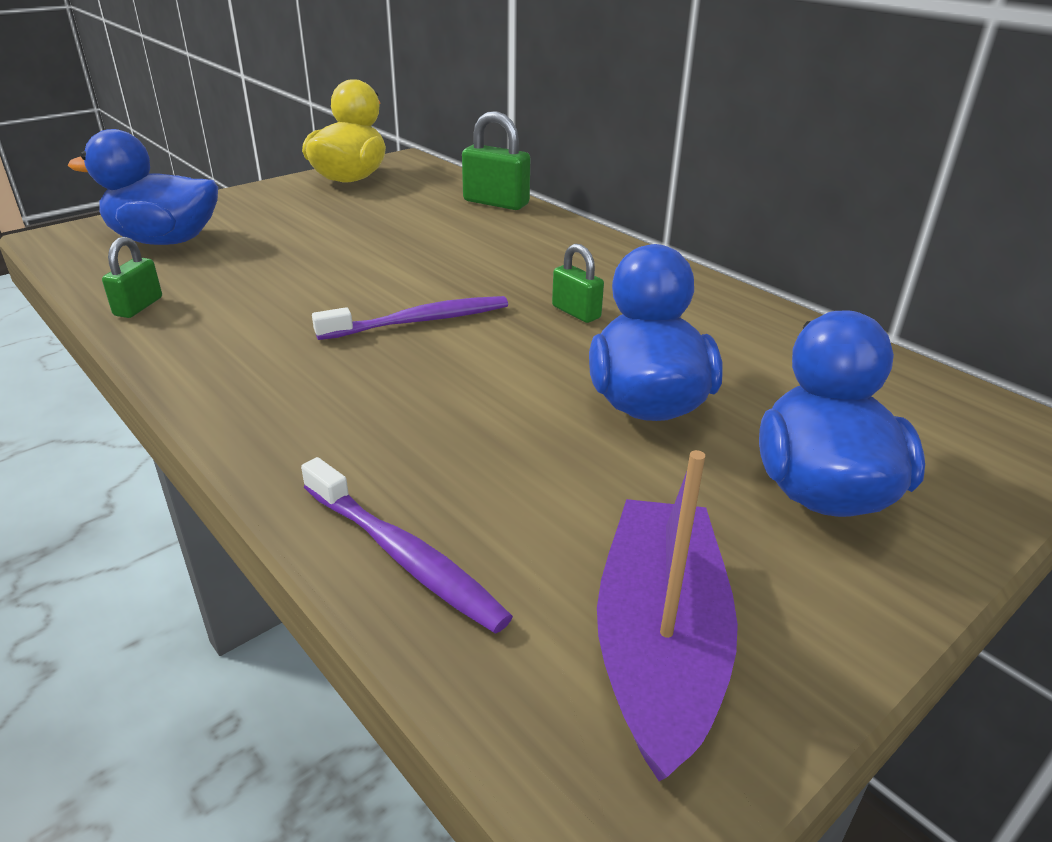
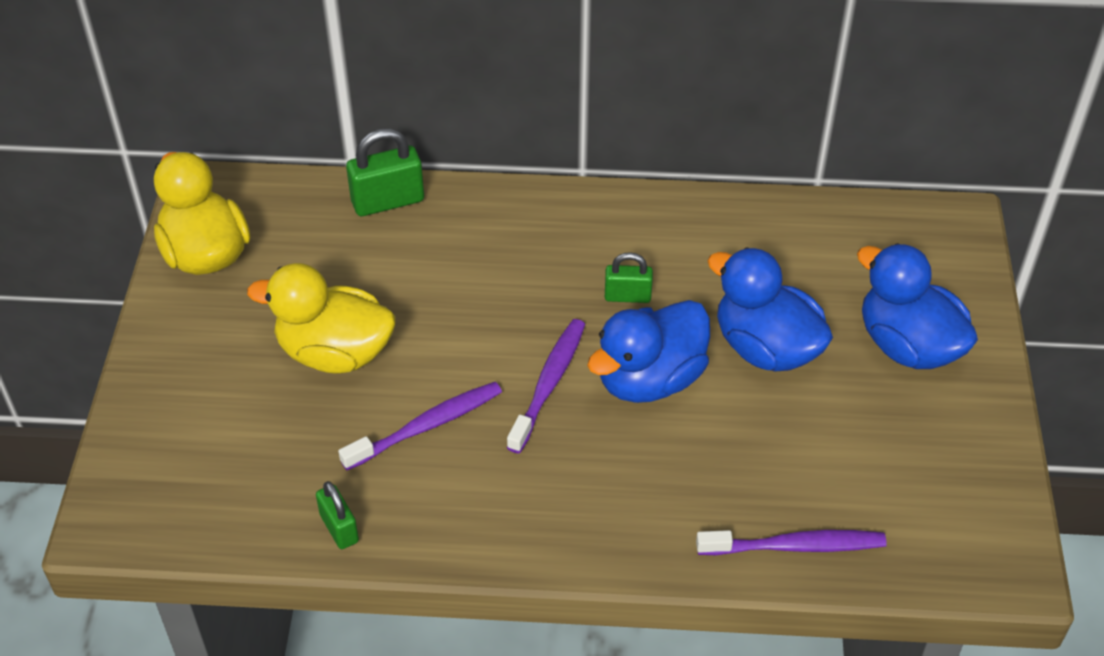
camera: 45 degrees left, 15 degrees up
blue duck [68,129,218,245] -> blue duck moved to [587,300,710,403]
purple boat [597,450,738,781] -> none
none -> yellow duck [247,263,395,374]
none -> purple toothbrush [338,382,502,470]

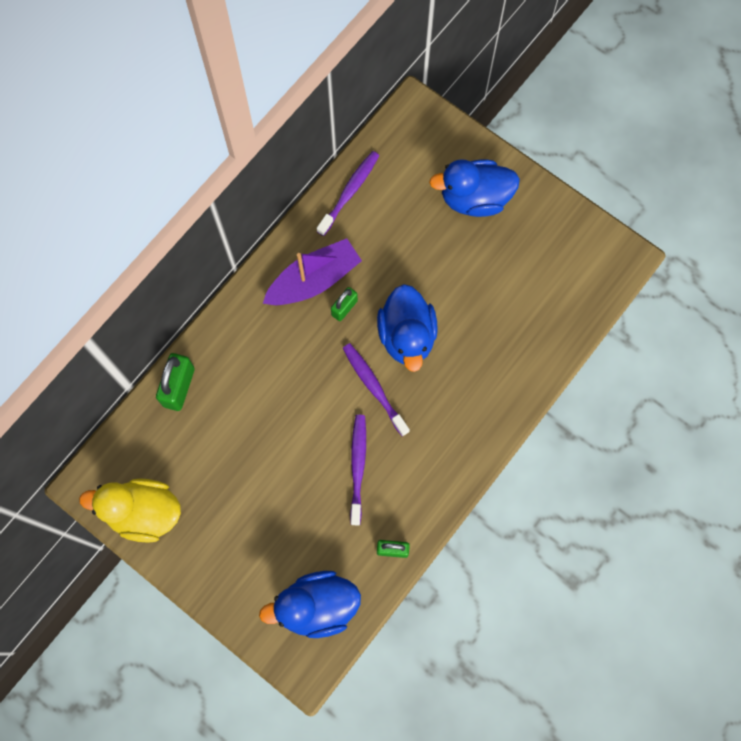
camera: 55 degrees left, 25 degrees up
yellow duck [247,263,395,374] -> none
purple toothbrush [696,530,887,555] -> purple toothbrush moved to [317,151,379,236]
blue duck [707,247,833,372] -> blue duck moved to [259,571,361,638]
none -> purple boat [263,238,362,305]

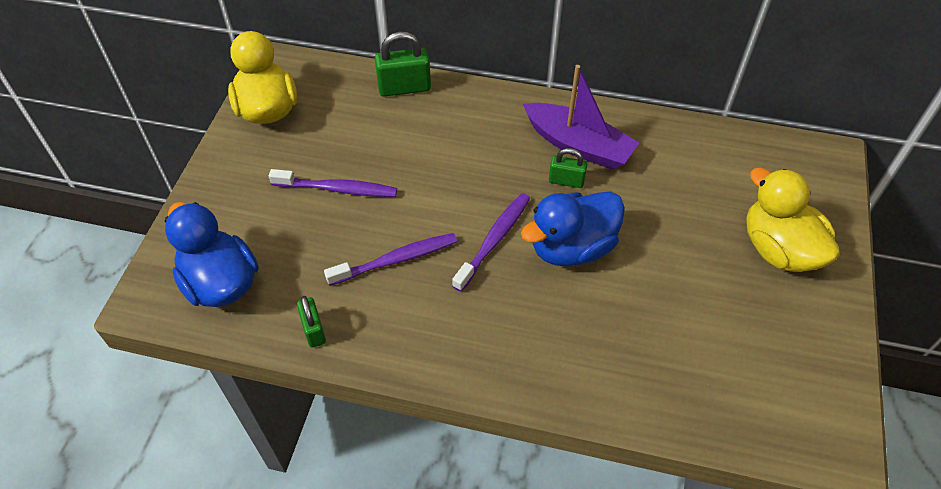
camera: 65 degrees right, 20 degrees down
purple toothbrush [317,151,379,236] -> purple toothbrush moved to [269,169,397,197]
blue duck [429,159,520,217] -> yellow duck [746,168,840,272]

